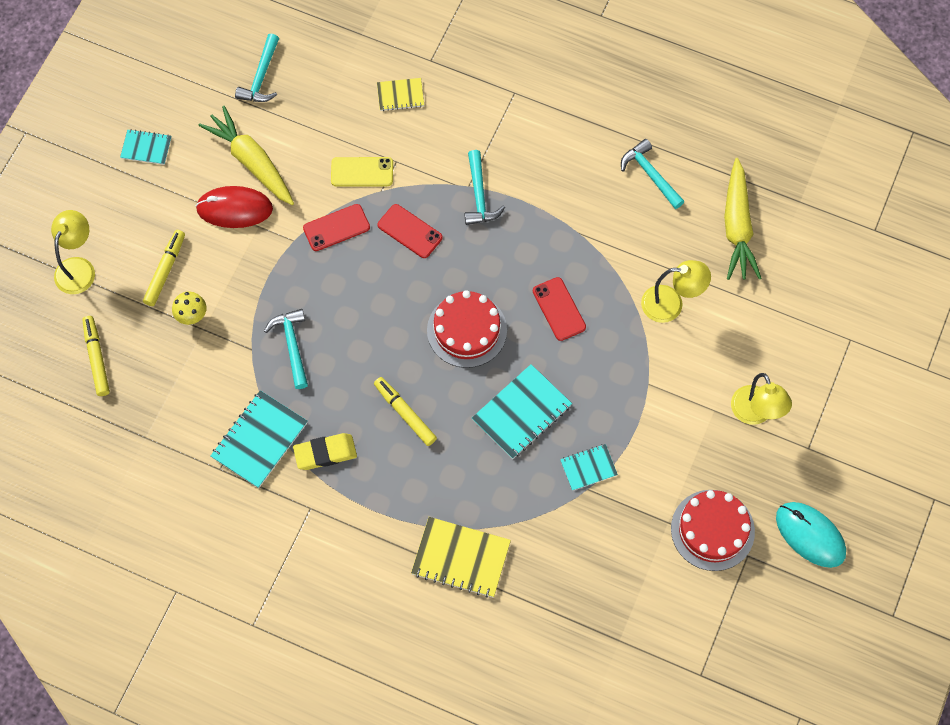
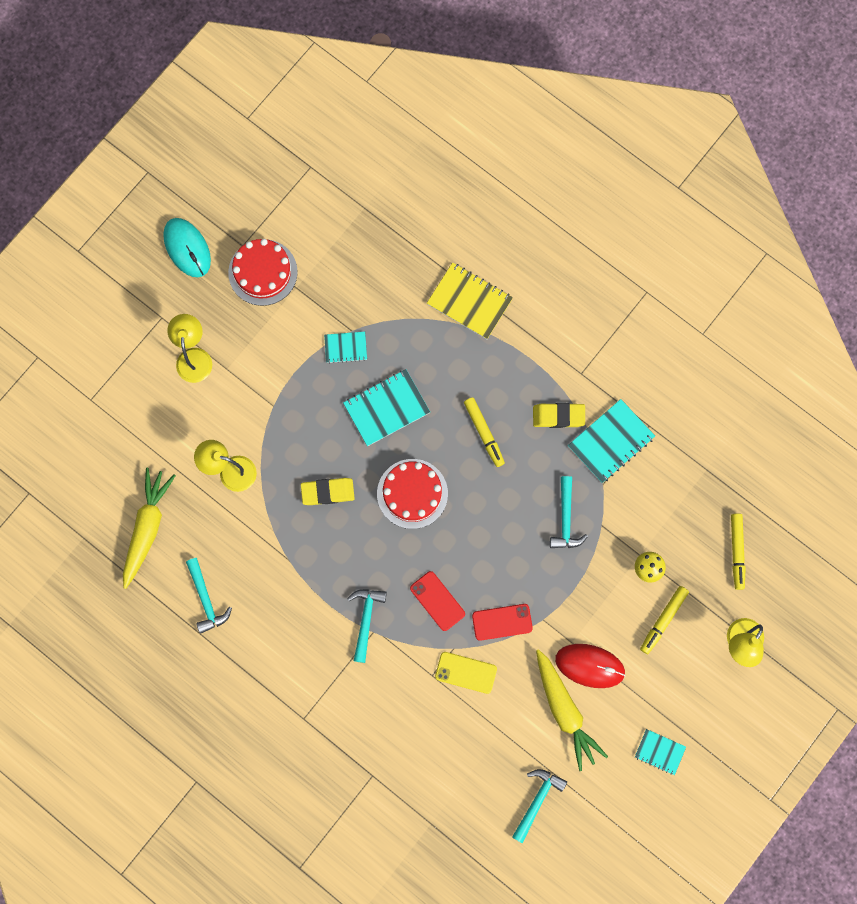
camera: 165 degrees left, 10 degrees up
yellow notebook [377,78,424,111] -> none
red phone [533,277,586,341] -> yellow eraser [301,478,355,505]

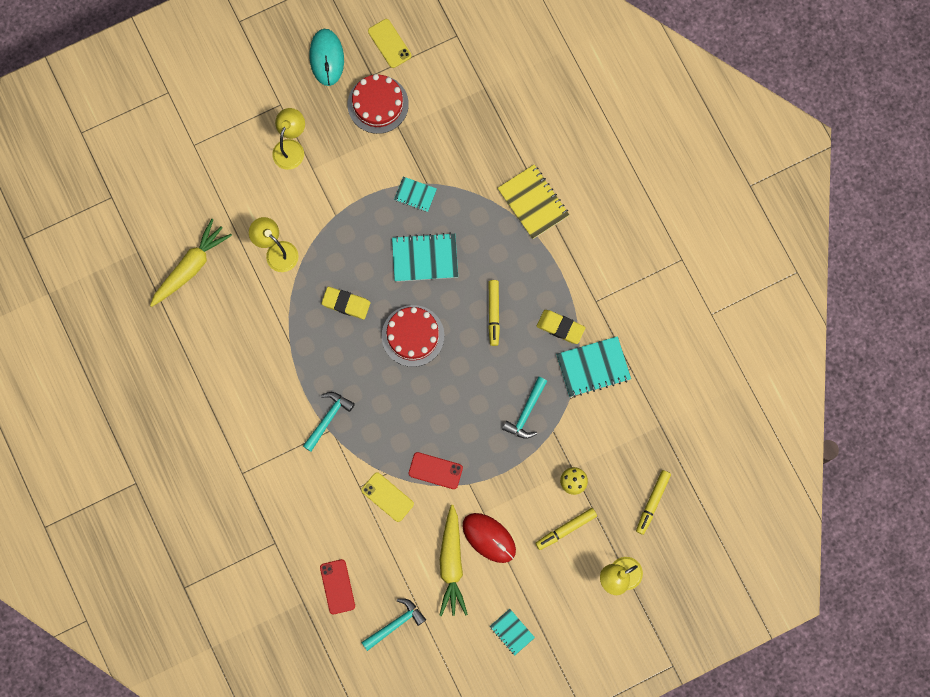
camera: 25 degrees right, 0 degrees up
turquoise hammer [186,558,232,634] -> none
red phone [410,571,465,631] -> red phone moved to [320,559,355,614]
none -> yellow phone [368,19,411,68]

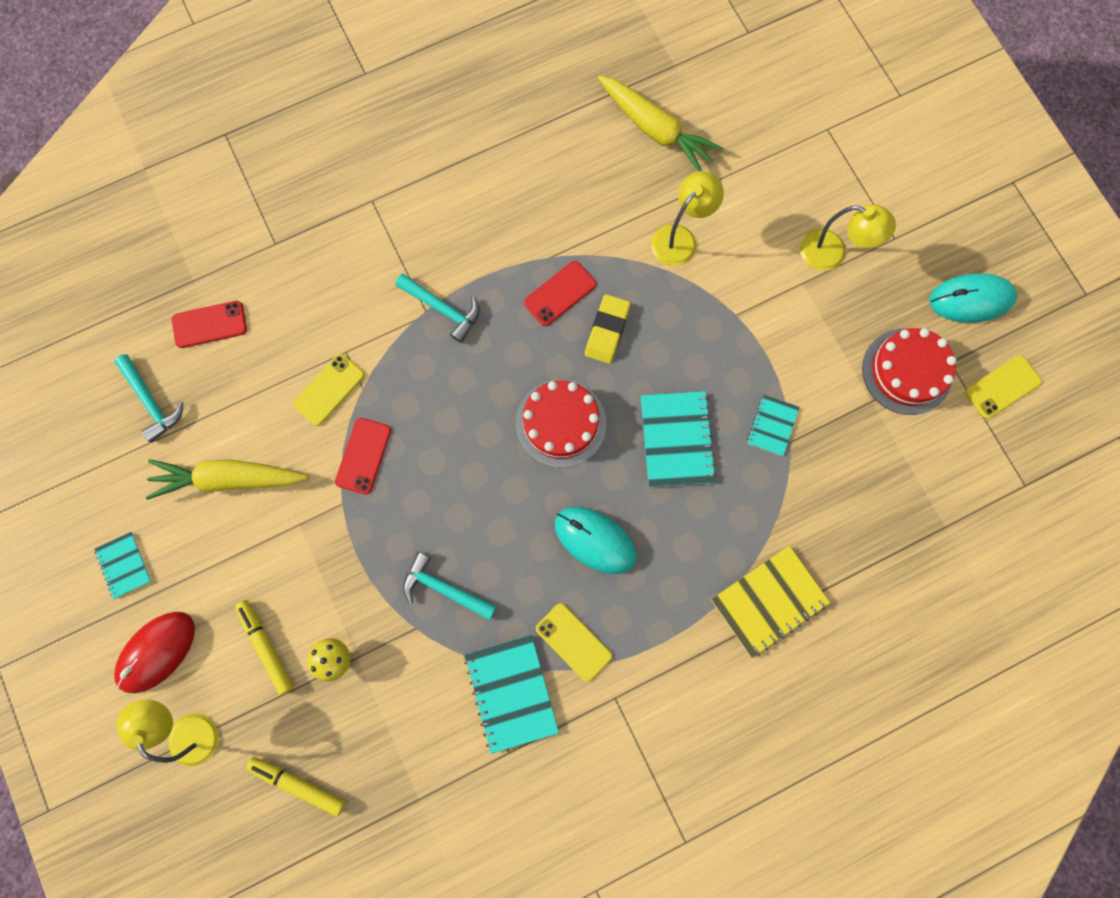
camera: 90 degrees right, 0 degrees up
red mouse [462,513,516,563] -> red mouse moved to [114,612,195,693]
yellow marker [488,280,500,346] -> turquoise mouse [555,507,637,574]
turquoise notebook [490,609,535,655] -> turquoise notebook turned 75 degrees counterclockwise [95,532,152,599]
yellow eraser [537,310,586,344] -> yellow phone [536,603,612,682]
none -> red phone [524,261,596,326]

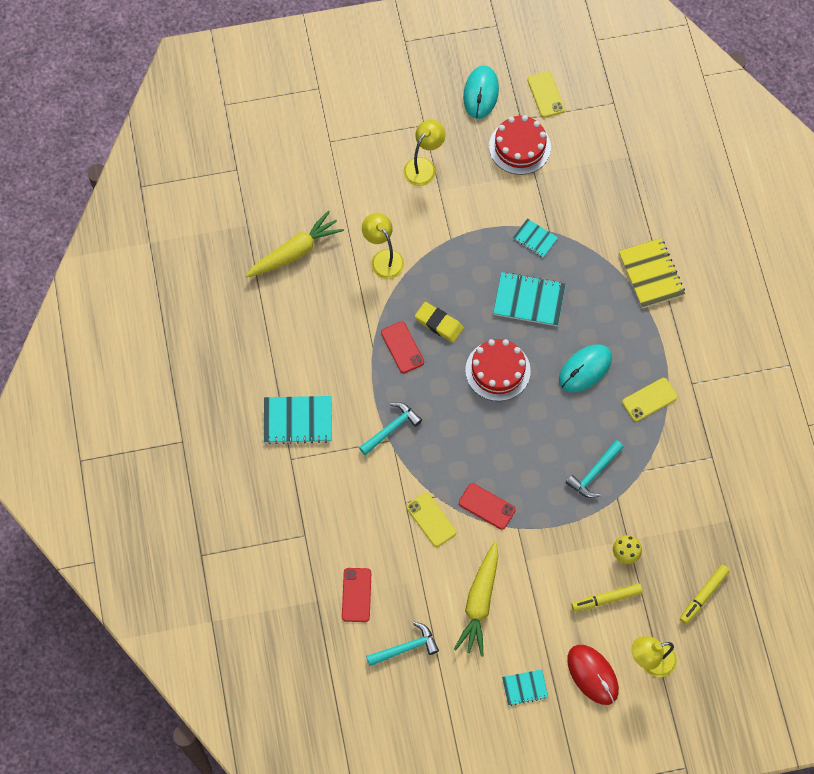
camera: 75 degrees left, 10 degrees down
turquoise notebook [464,635,559,754] -> turquoise notebook moved to [264,396,332,444]

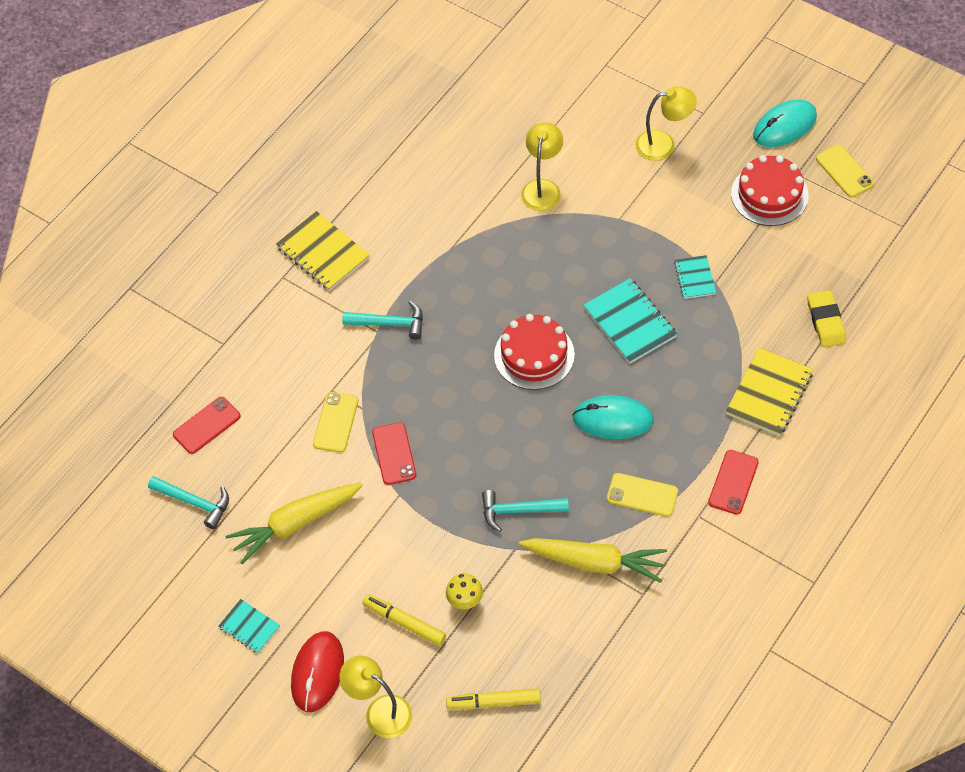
camera: 50 degrees right, 10 degrees down
yellow carrot [245,210,344,278] -> yellow carrot moved to [519,538,667,583]
turquoise notebook [264,396,332,444] -> yellow notebook [276,211,370,291]
red phone [381,321,424,373] -> red phone moved to [708,450,759,514]
yellow eraser [415,302,464,343] -> yellow eraser moved to [807,290,846,347]
yellow phone [527,71,565,118] -> yellow phone turned 60 degrees counterclockwise [816,145,874,198]

